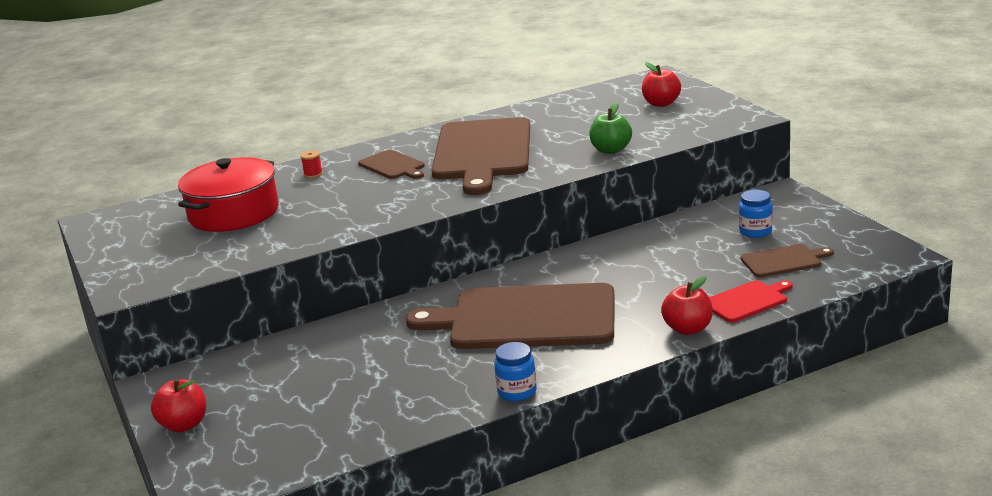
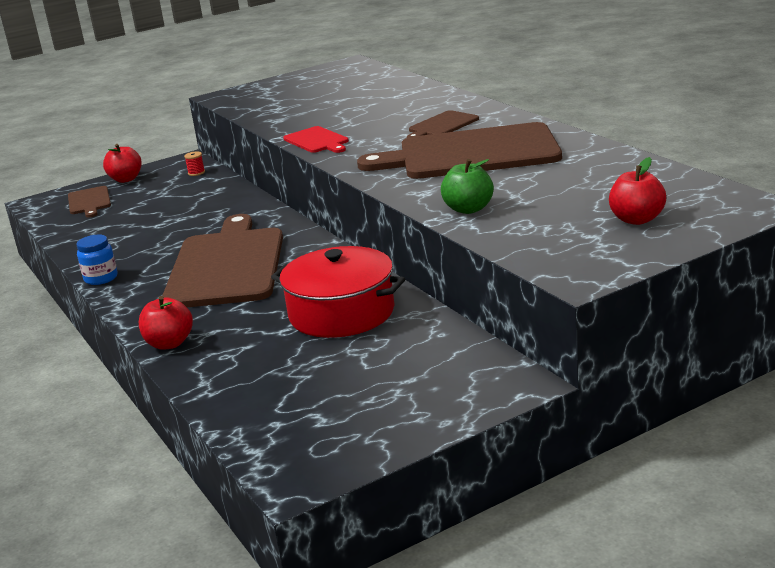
camera: 85 degrees right, 0 degrees up
red pot [178,158,279,232] -> red pot moved to [271,246,405,338]
red spool [300,151,323,178] -> red spool moved to [184,152,205,176]
red cutting board [709,280,793,322] -> red cutting board moved to [283,126,349,153]
blue jar [739,190,773,238] -> none
brown cutting board [740,244,834,277] -> brown cutting board moved to [68,186,111,218]

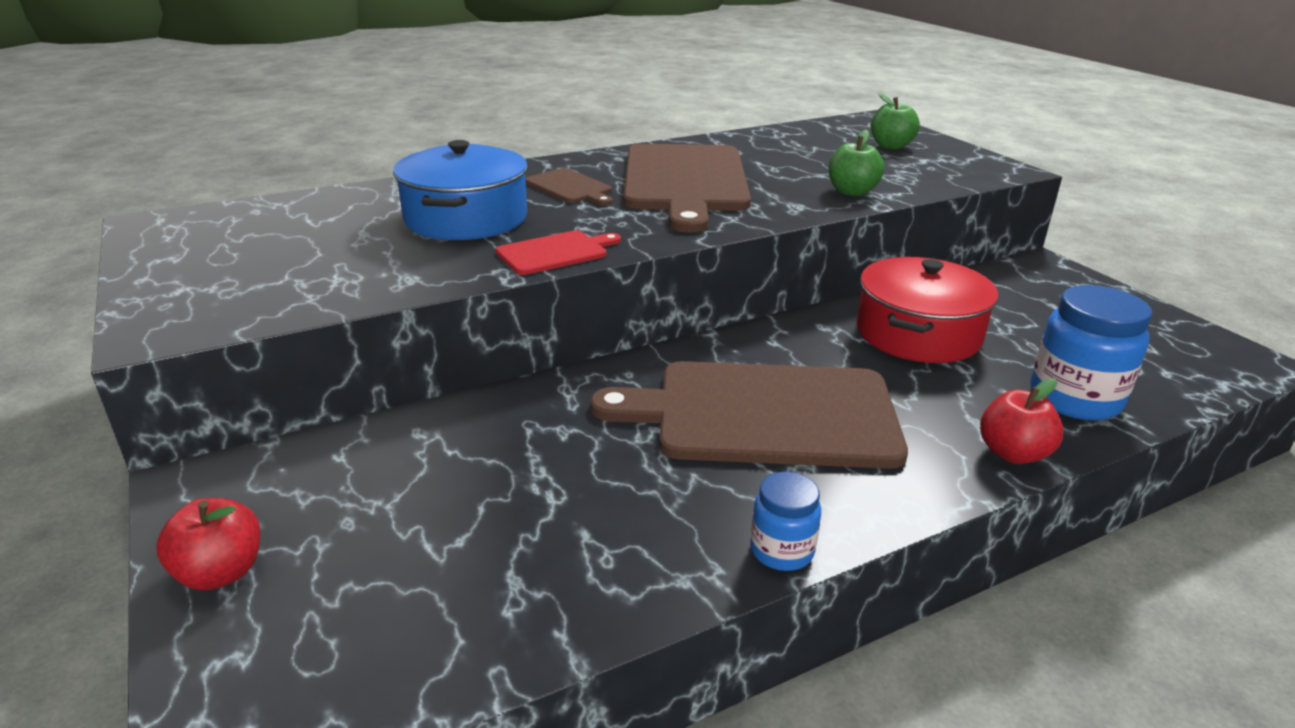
camera: 90 degrees left, 5 degrees up
brown cutting board [68,186,111,218] -> none
red spool [184,152,205,176] -> none
red apple [609,157,666,225] -> green apple [871,93,920,150]
none -> blue pot [393,140,528,240]
none -> blue jar [1030,285,1152,421]

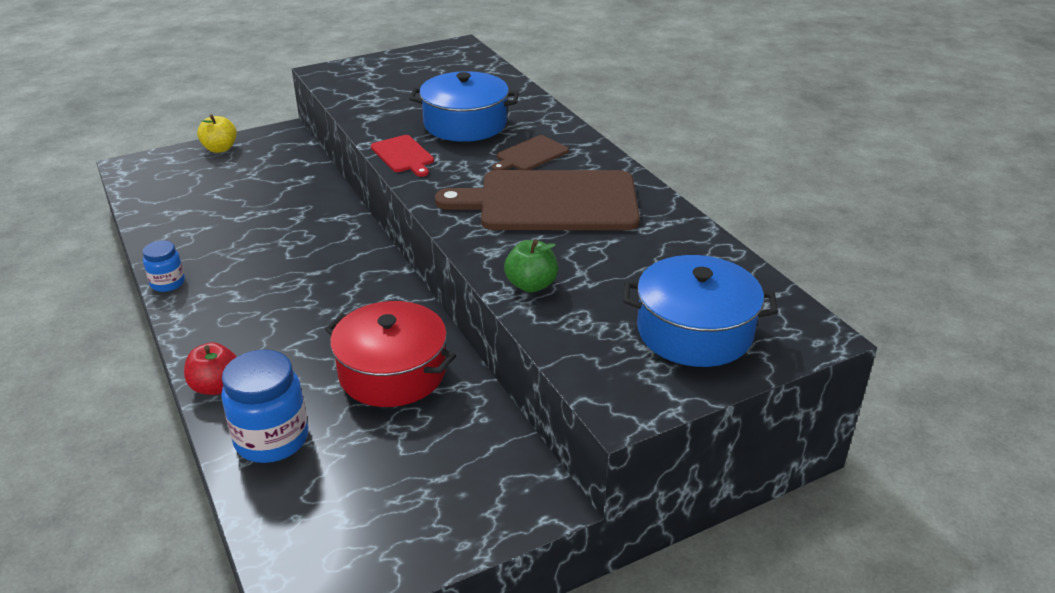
camera: 90 degrees right, 5 degrees up
red apple [156,498,260,591] -> yellow apple [197,115,237,153]
brown cutting board [590,361,908,469] -> none
green apple [871,93,920,150] -> blue pot [623,255,778,367]

